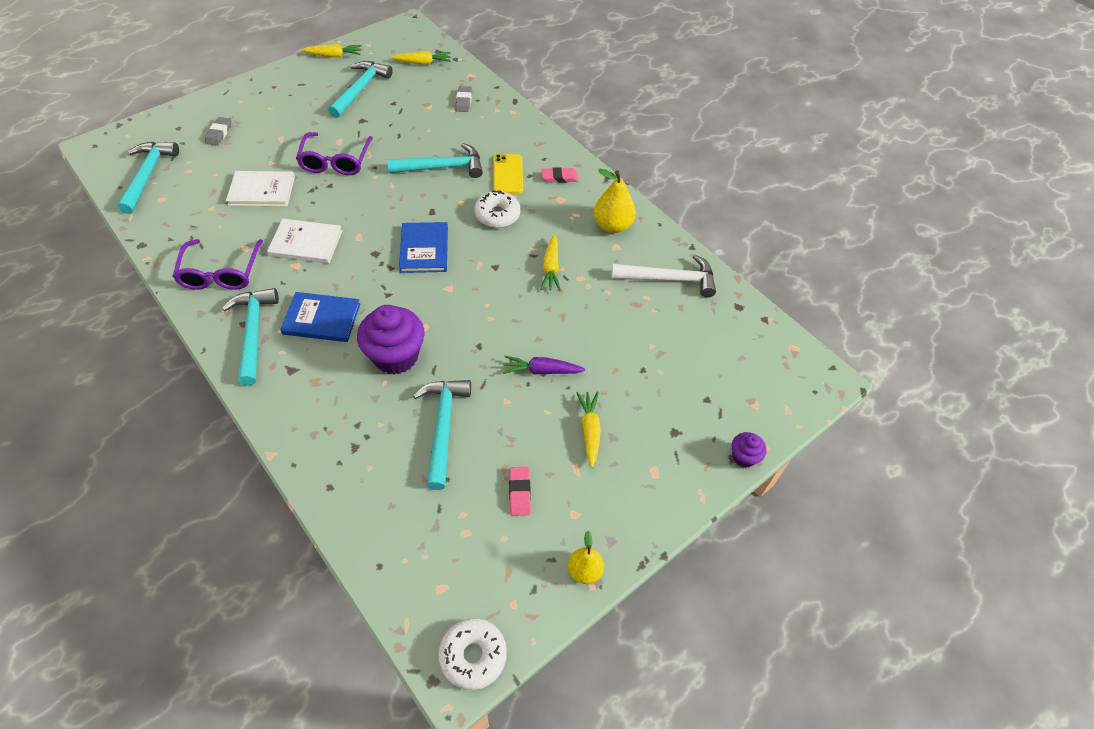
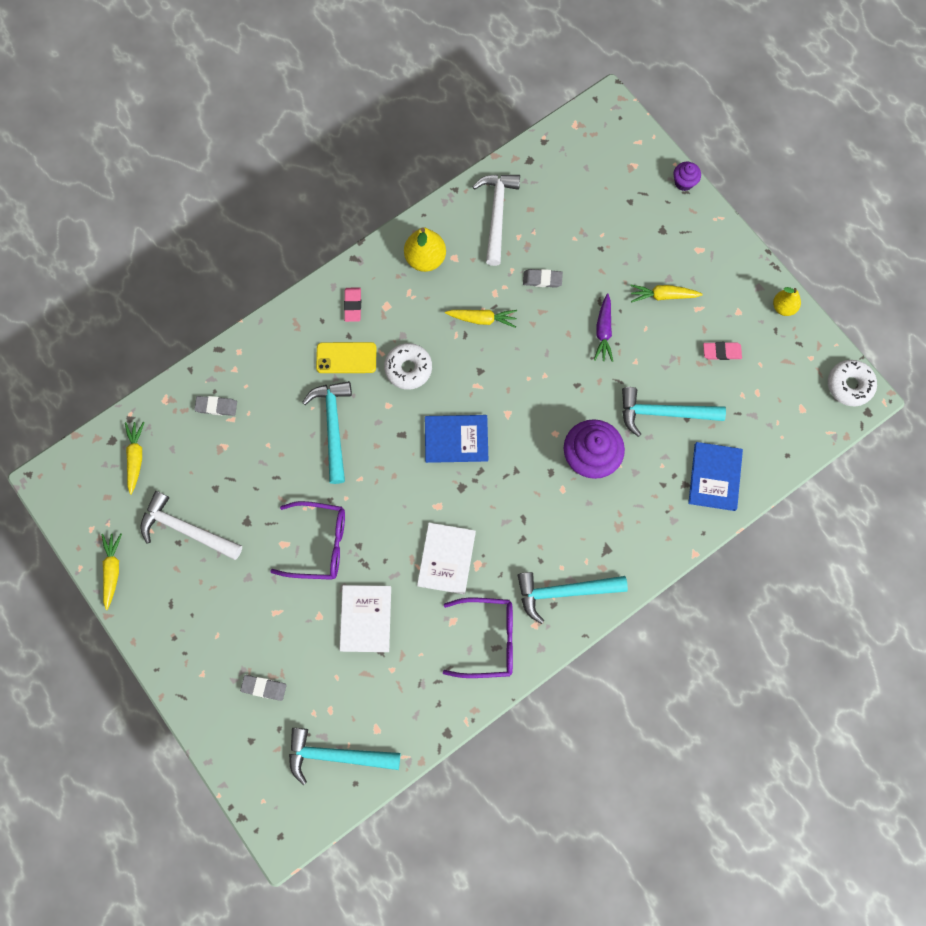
camera: 85 degrees left, 20 degrees up
blue book [280,292,360,342] -> blue book moved to [688,442,743,511]
turquoise hammer [328,61,393,118] -> white hammer [140,491,242,560]
none -> grey eraser [523,269,563,288]

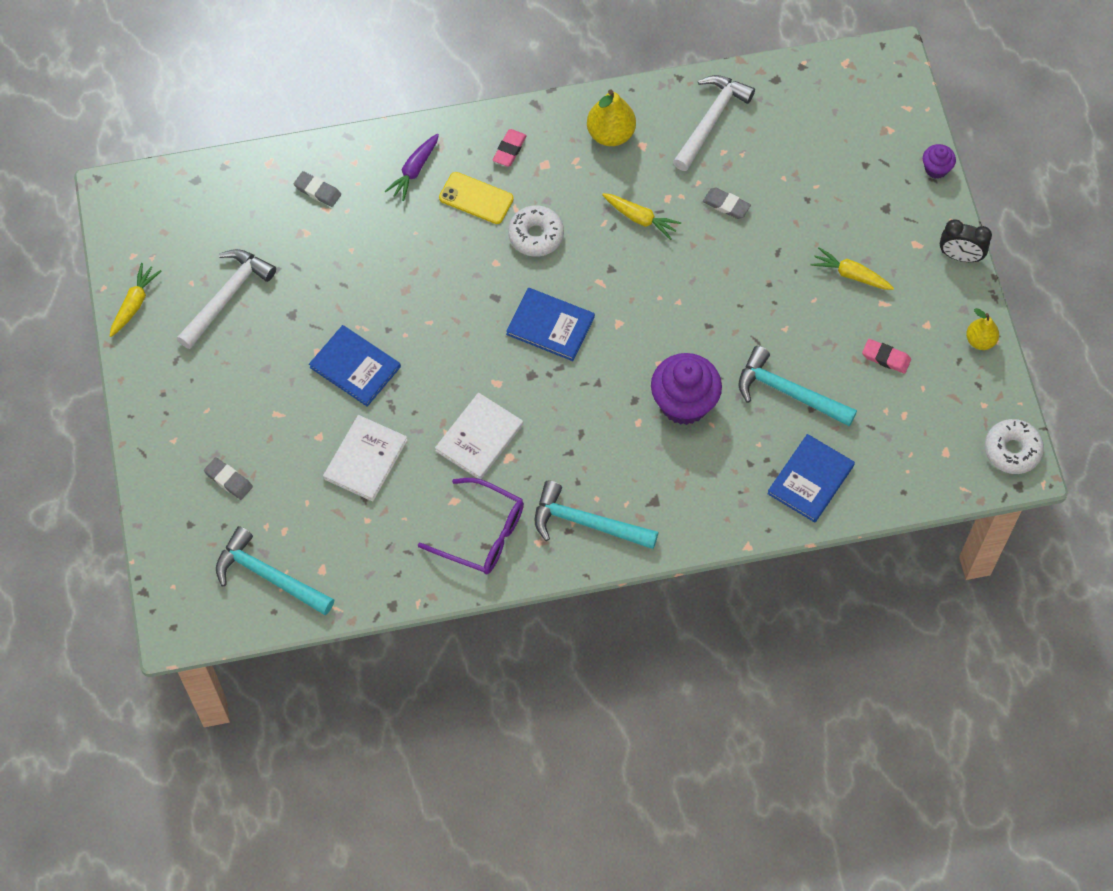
camera: 25 degrees right, 10 degrees down
yellow carrot [125,422,145,495] -> none
white hammer [140,491,242,560] -> white hammer turned 75 degrees clockwise [177,249,276,349]
purple glasses [270,501,345,580] -> blue book [309,325,401,407]
turquoise hammer [302,381,352,484] -> none
purple carrot [594,294,613,362] -> purple carrot moved to [385,133,439,201]
none -> black clock [940,219,992,262]

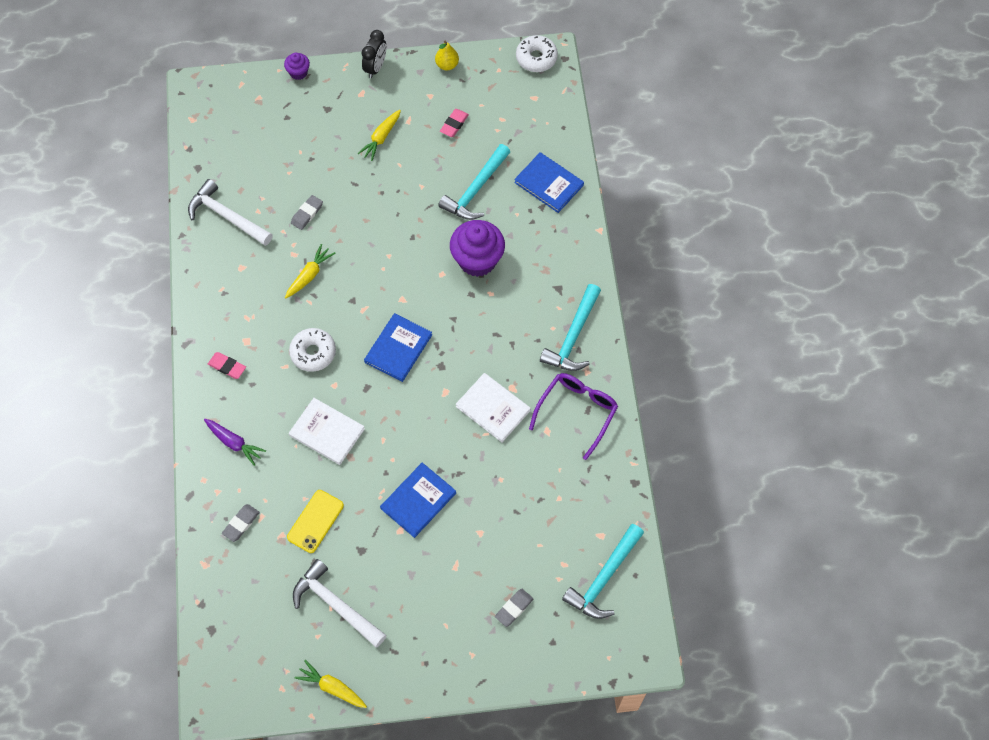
camera: 85 degrees left, 0 degrees up
white book [323,415,408,502] -> white book moved to [289,398,365,465]
yellow phone [439,172,514,224] -> yellow phone moved to [287,490,344,553]
yellow pear [587,89,636,146] -> none

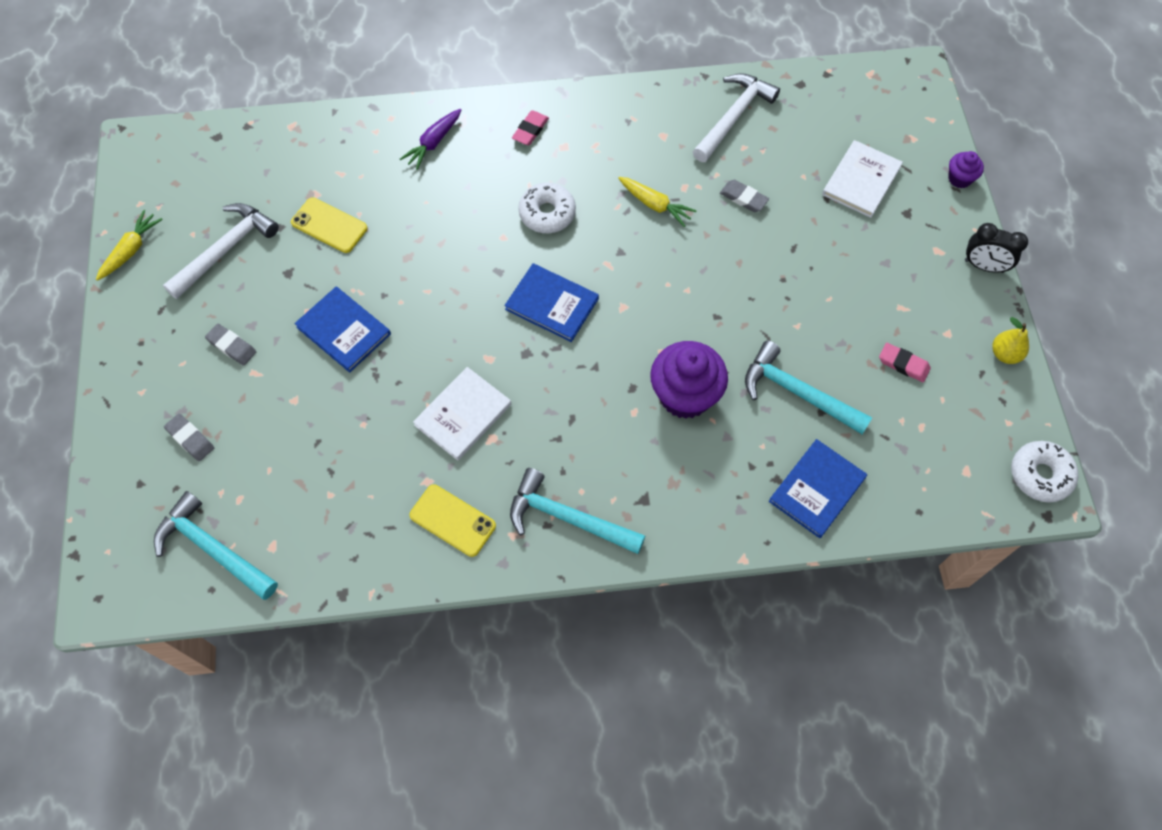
camera: 90 degrees right, 0 degrees up
grey eraser [222,504,260,542] -> grey eraser moved to [205,323,256,366]
white book [289,398,365,465] -> white book moved to [822,140,903,218]
yellow carrot [357,110,401,161] -> none
purple glasses [529,373,618,460] -> yellow phone [409,484,496,557]

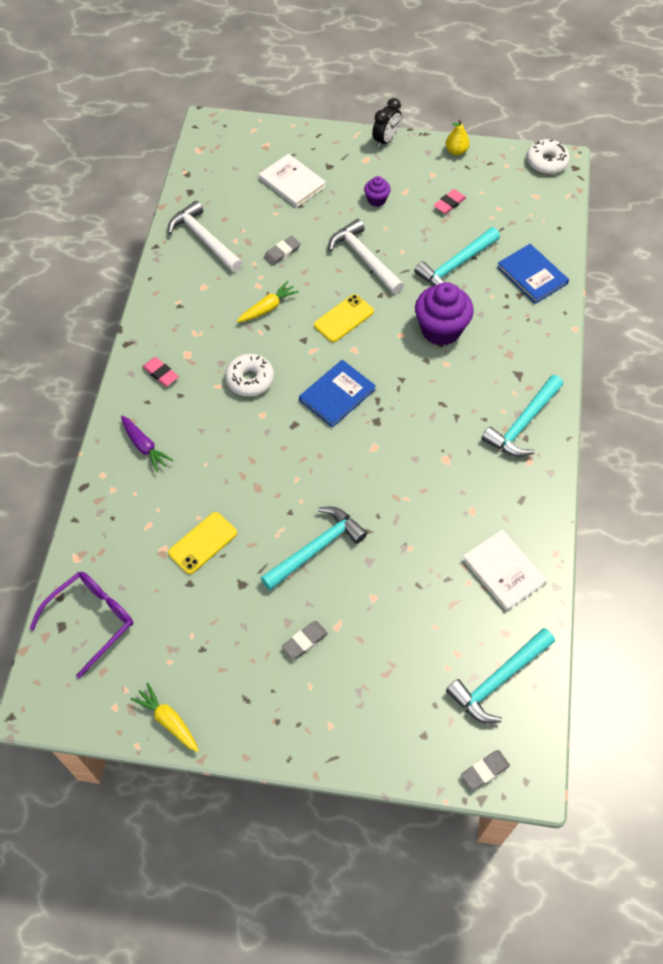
camera: 75 degrees left, 5 degrees down
white hammer [163,203,279,299] -> white hammer moved to [329,219,404,294]
grey eraser [164,413,214,461] -> grey eraser moved to [461,750,510,791]
blue book [295,287,391,373] -> turquoise hammer [261,506,367,591]
yellow phone [409,484,496,557] -> yellow phone moved to [314,294,374,342]
white book [413,367,511,461] -> white book moved to [462,530,547,611]
purple cupcake [948,151,984,188] -> purple cupcake moved to [364,176,391,207]
none -> purple glasses [29,572,133,678]

